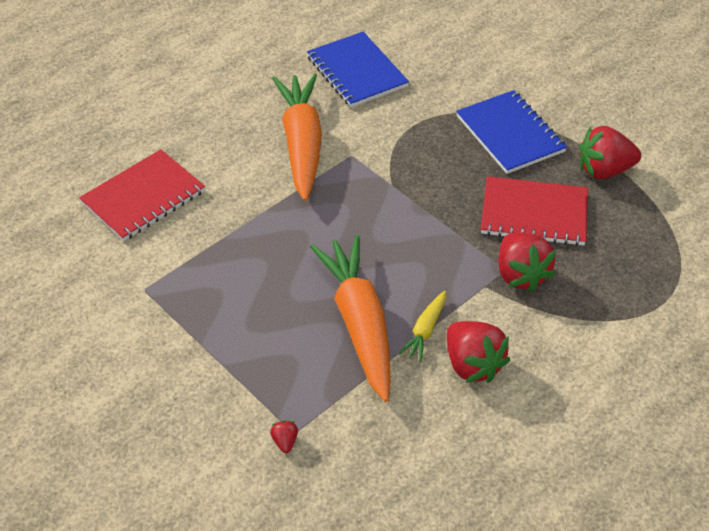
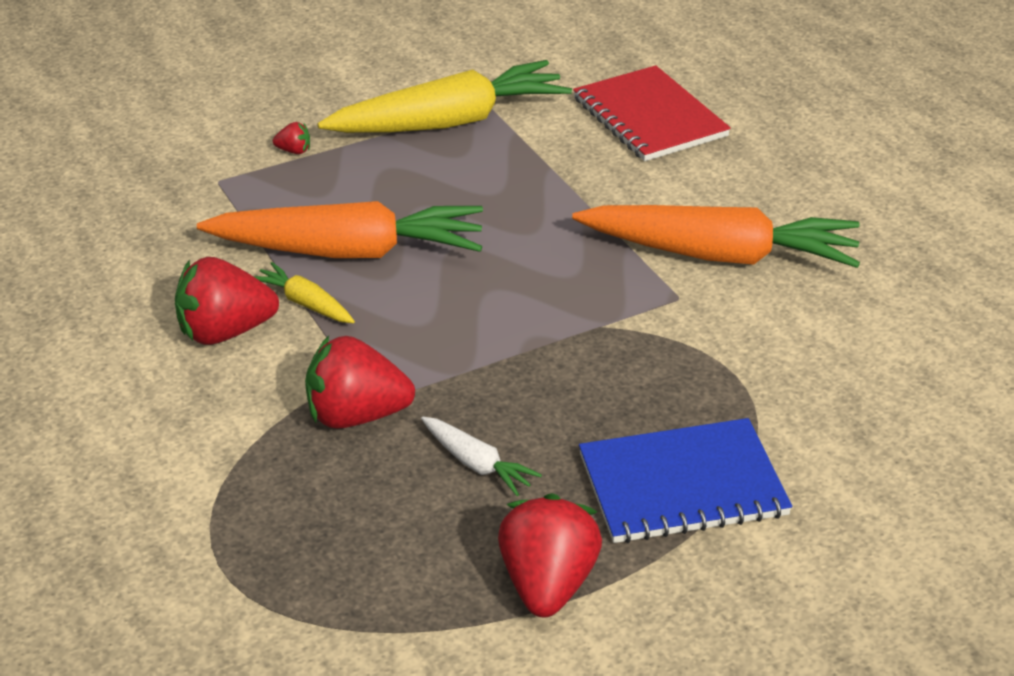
camera: 105 degrees right, 10 degrees down
red strawberry [270,420,298,453] -> red strawberry moved to [273,122,310,154]
blue notebook [307,32,409,107] -> none
red notebook [481,176,588,246] -> white carrot [421,416,542,496]
none -> yellow carrot [317,60,572,133]

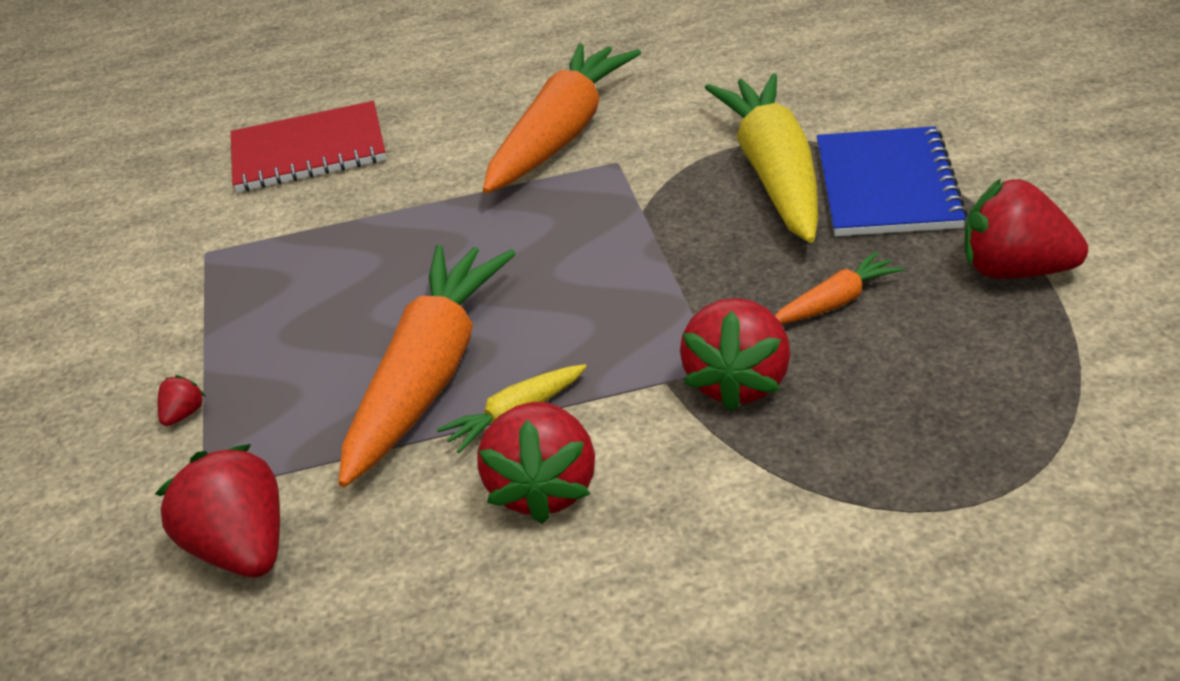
camera: 70 degrees left, 0 degrees up
yellow carrot [317,60,572,133] -> yellow carrot moved to [705,73,818,243]
white carrot [421,416,542,496] -> orange carrot [775,251,904,324]
none -> red strawberry [155,444,280,578]

